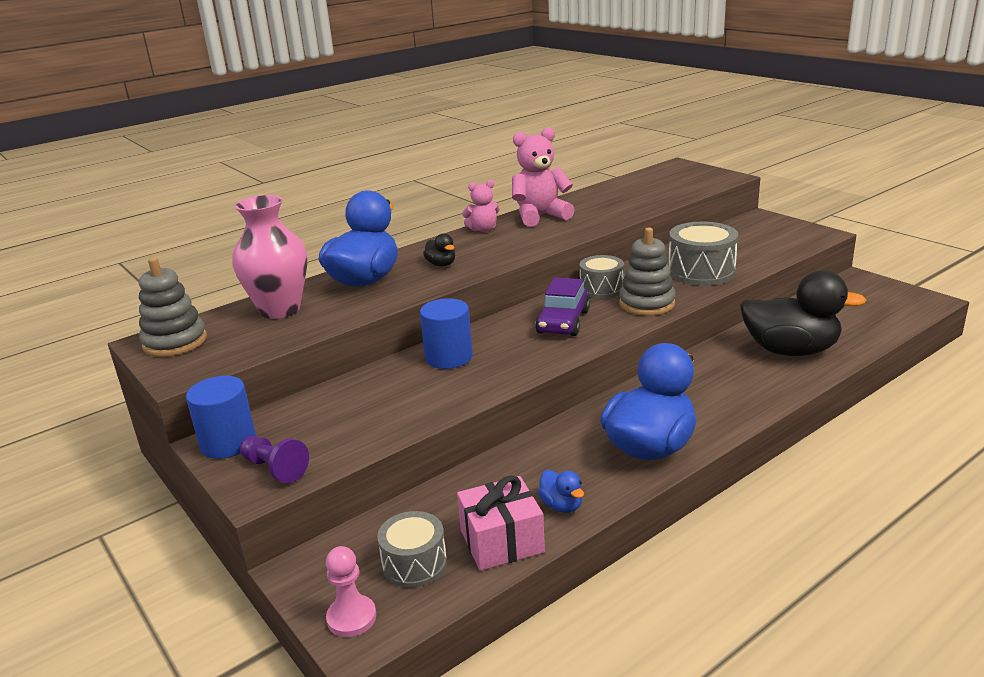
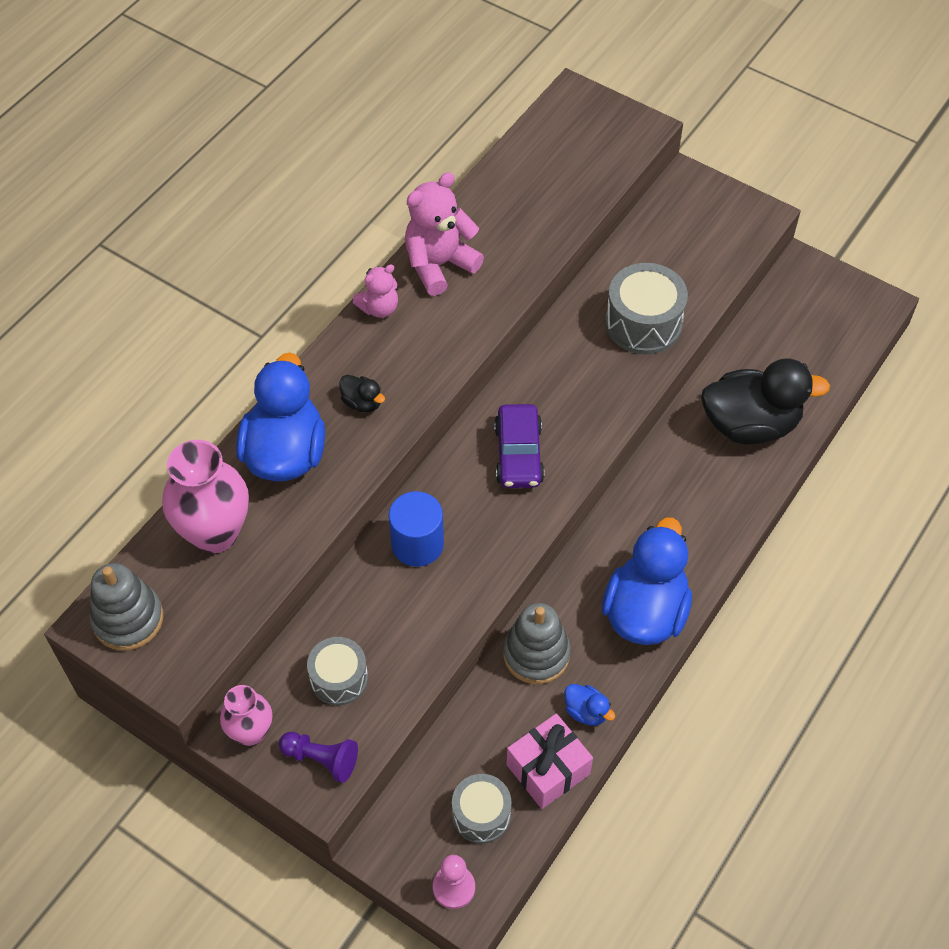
camera: 20 degrees left, 30 degrees up
blue cylinder [186,376,256,459] -> pink vase [220,685,272,746]
grey drum [579,255,624,298] -> grey drum moved to [307,637,368,705]
grey stacking toy [619,227,676,316] -> grey stacking toy moved to [503,603,571,684]

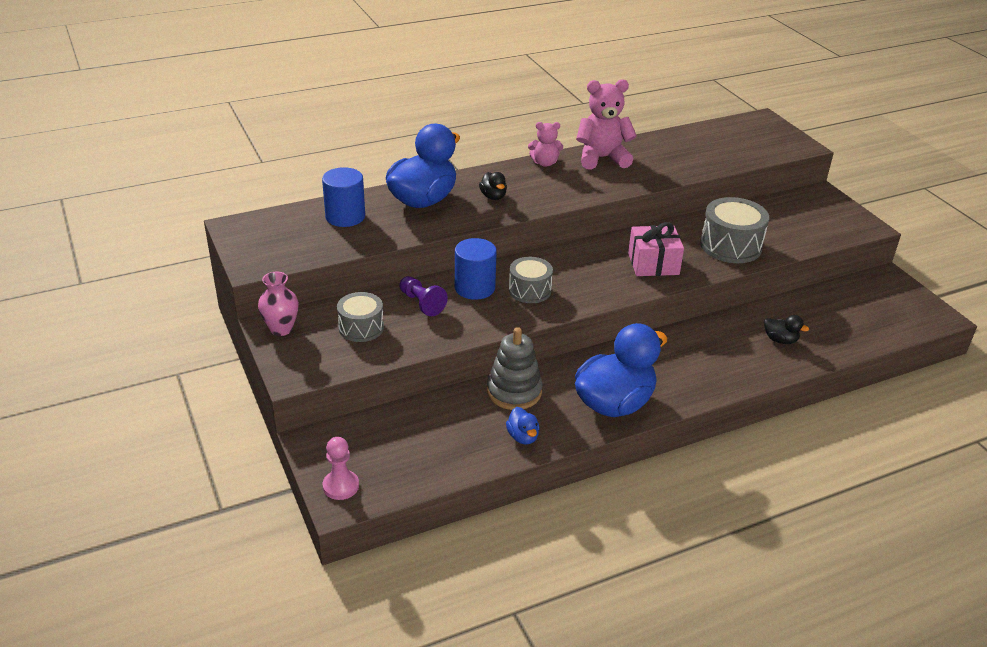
camera: 30 degrees right, 20 degrees down
grey stacking toy [89,563,163,651] -> none
pink vase [162,440,249,553] -> blue cylinder [322,167,365,227]
purple pawn [279,732,358,783] -> purple pawn moved to [399,276,448,316]
grey drum [452,774,512,844] -> grey drum moved to [509,257,553,303]
purple car [494,404,545,488] -> none
pink gift [506,713,593,809] -> pink gift moved to [628,222,684,276]
black duck [701,358,830,445] -> black duck [764,315,809,344], size x0.42

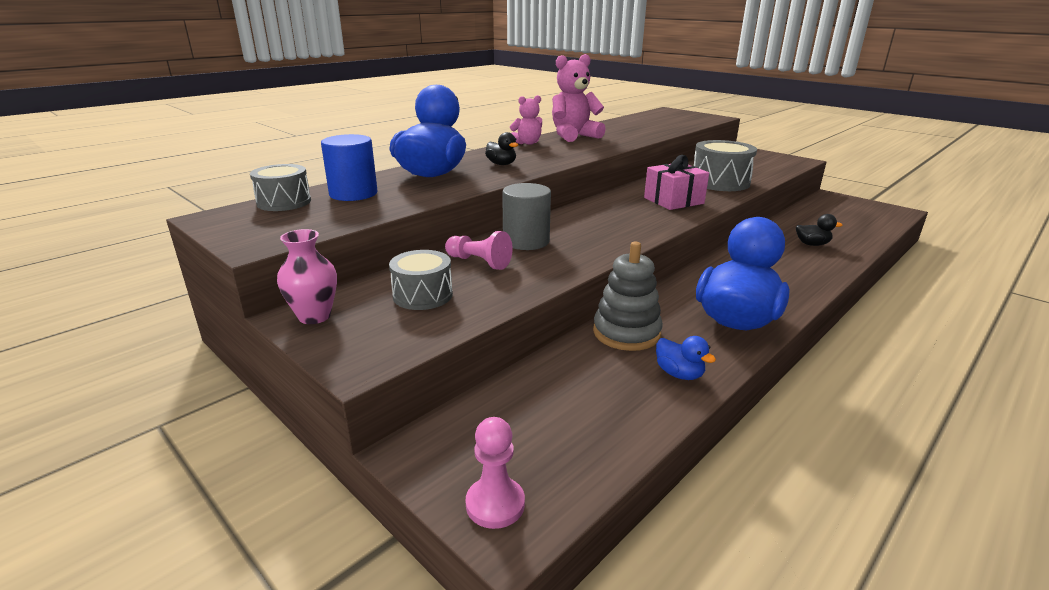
camera: 20 degrees left, 10 degrees down
purple pawn [399,276,448,316] -> pink pawn [445,231,513,270]
blue cylinder [455,238,497,300] -> grey cylinder [502,183,551,250]
grey drum [509,257,553,303] -> grey drum moved to [250,164,311,211]

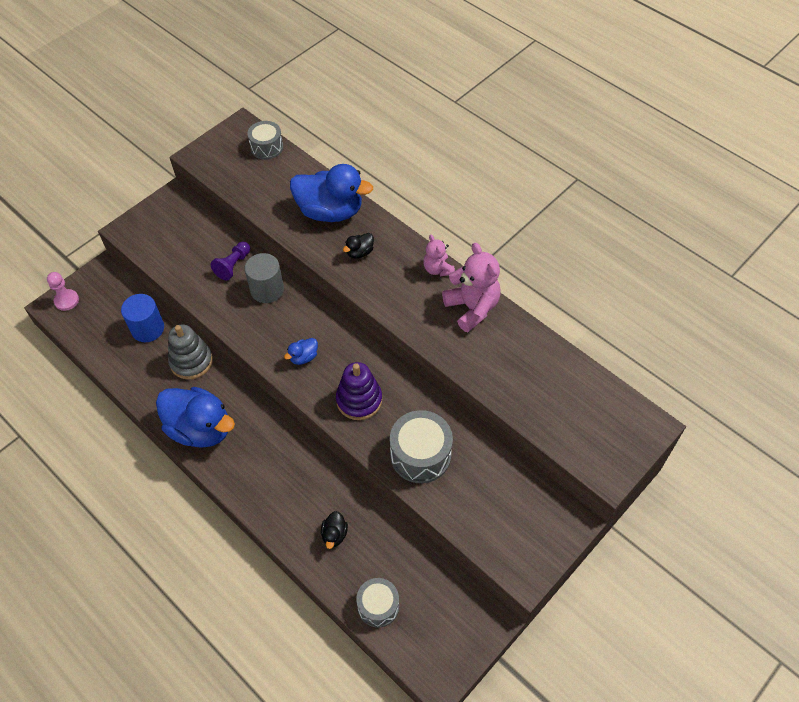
camera: 90 degrees right, 30 degrees up
pink vase [277,229,337,324] -> none
blue cylinder [321,134,378,201] -> blue cylinder moved to [121,294,164,342]
grey drum [389,250,453,310] -> grey drum moved to [356,578,399,628]
pink pawn [445,231,513,270] -> purple pawn [211,242,250,280]
pink gift [644,155,709,210] -> purple stacking toy [336,362,382,420]
blue duck [656,336,716,380] -> blue duck moved to [284,338,318,365]

